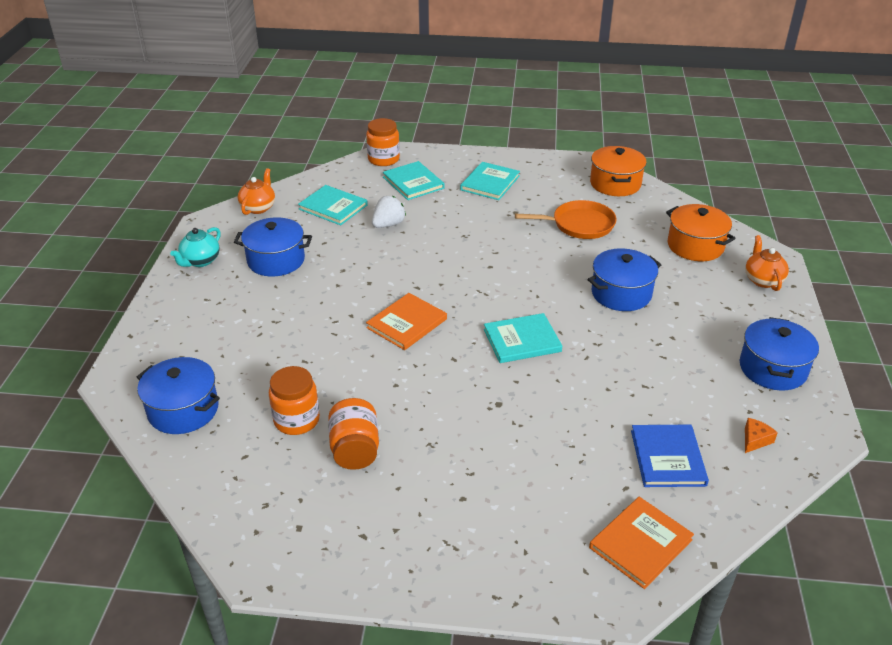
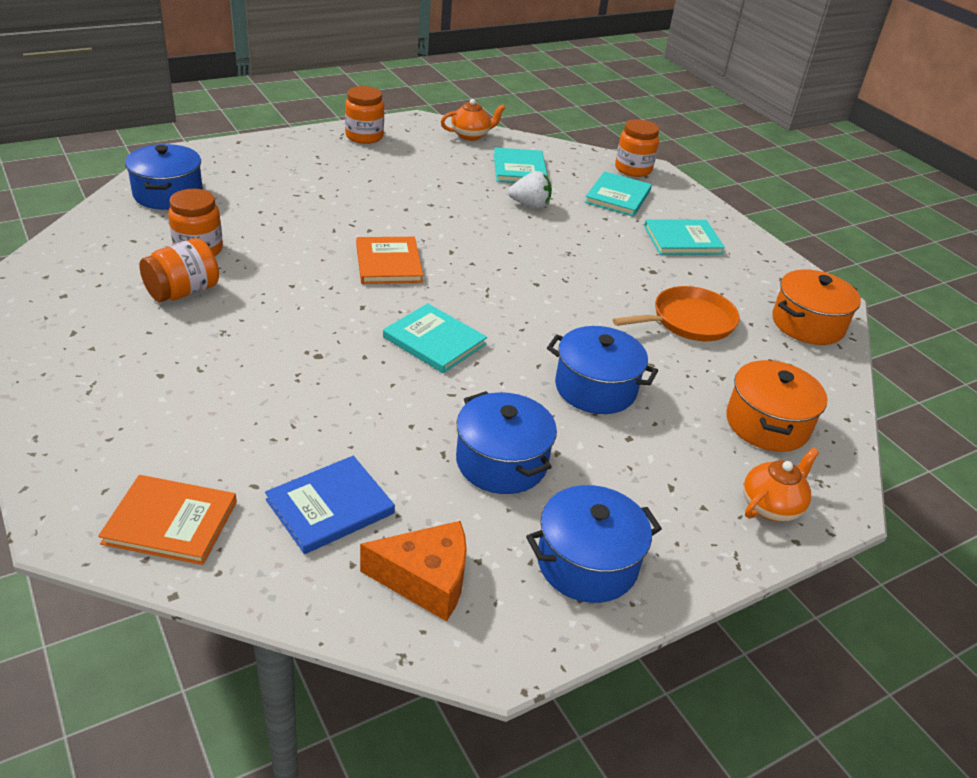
camera: 50 degrees right, 0 degrees up
turquoise teapot [170,227,221,267] -> orange jar [345,86,384,144]
blue pot [234,217,312,276] -> blue pot moved to [456,391,557,494]
orange book [366,293,447,350] -> orange book turned 75 degrees clockwise [356,237,423,284]
orange pan [515,200,616,239] -> orange pan turned 75 degrees counterclockwise [613,286,740,341]
orange cheese [745,418,777,453] -> orange cheese [360,521,467,621], size x1.98

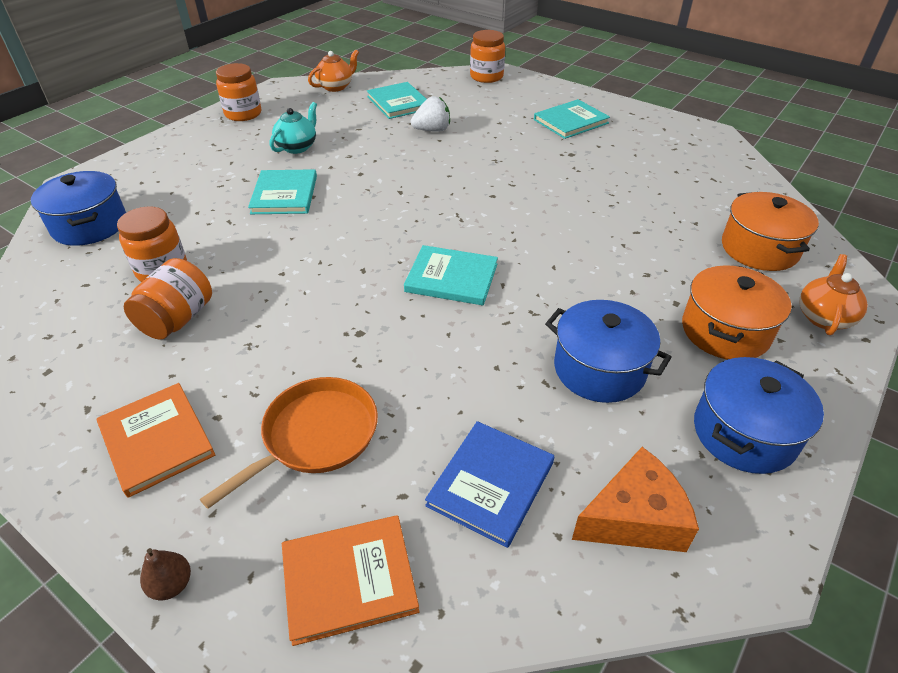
camera: 20 degrees left, 5 degrees up
orange book [356,237,423,284] -> orange book moved to [97,383,215,498]
blue pot [547,326,658,414] -> none
turquoise book [584,171,652,217] -> turquoise book moved to [248,169,317,214]
orange pan [613,286,740,341] -> orange pan moved to [200,377,378,509]
orange pot [772,269,861,345] -> orange pot moved to [682,265,792,360]
none -> brown pear [140,548,191,600]
none -> turquoise teapot [270,102,317,154]

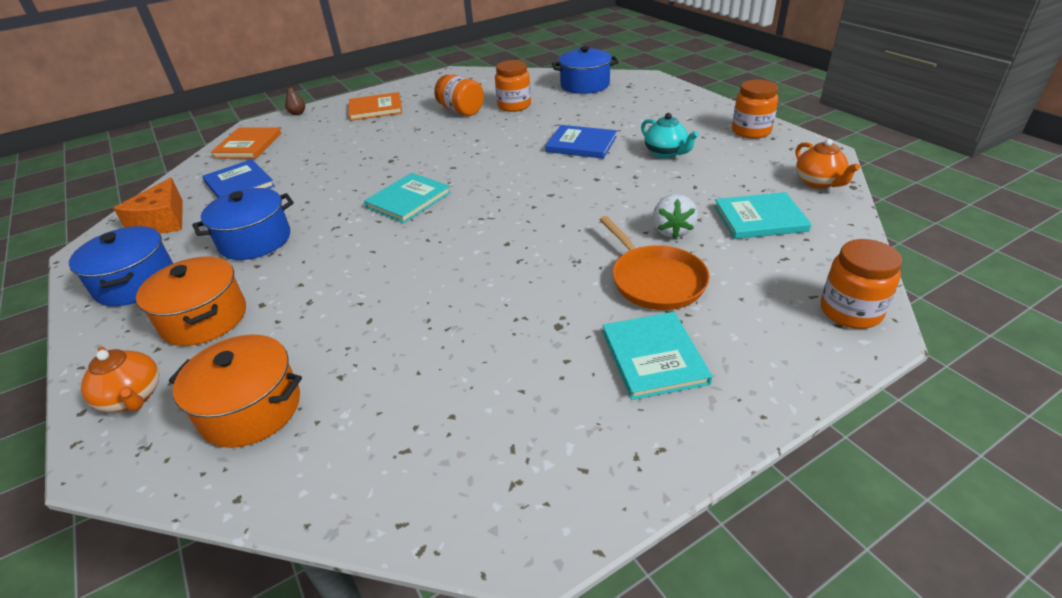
camera: 115 degrees right, 5 degrees down
orange pan [200,377,378,509] -> orange pan moved to [600,216,710,310]
turquoise book [248,169,317,214] -> blue book [545,125,617,159]

